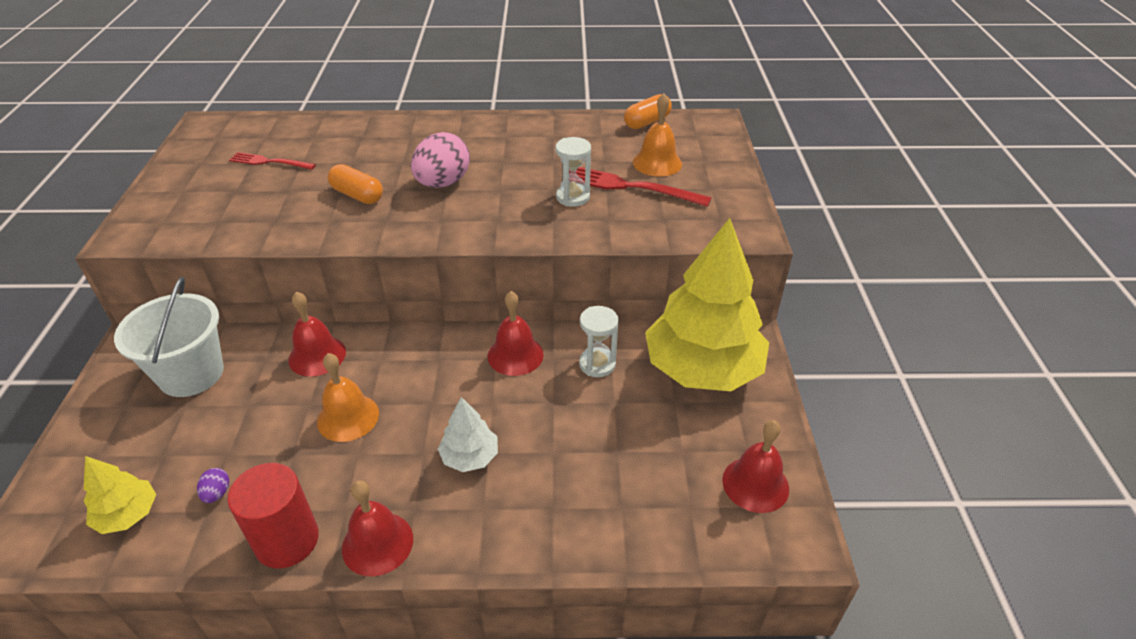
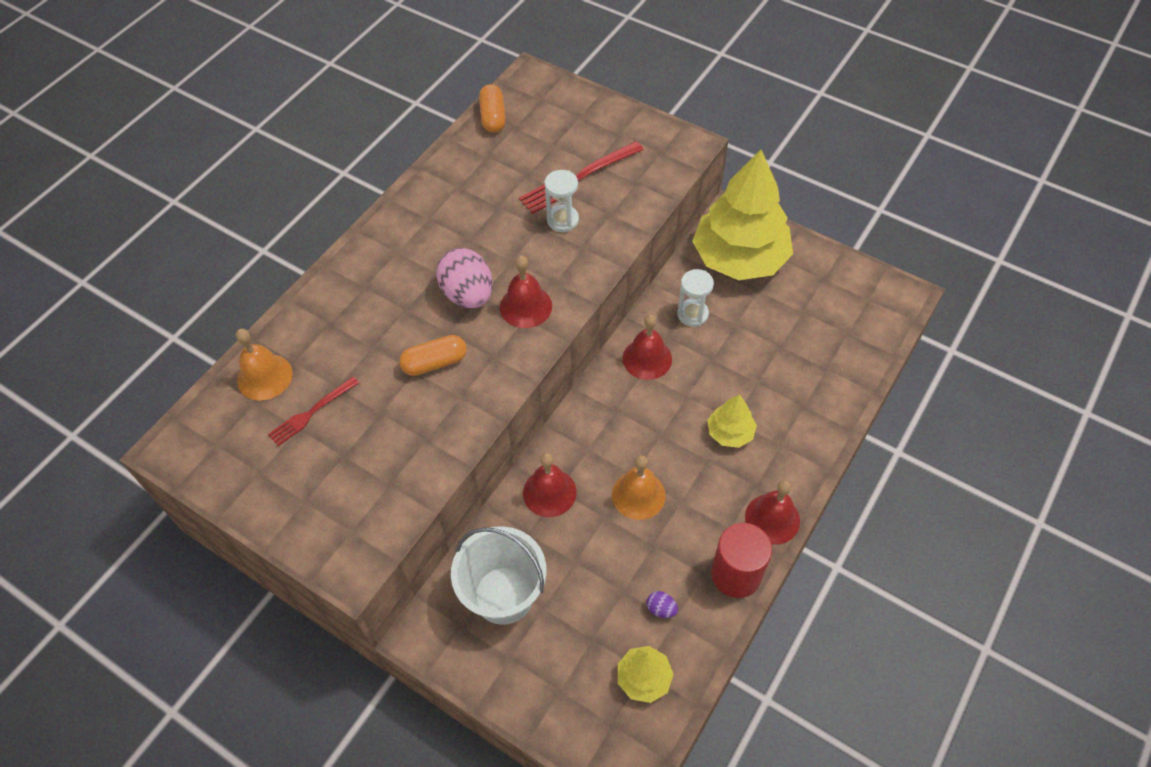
camera: 55 degrees left, 15 degrees up
white tree [438,397,498,472] -> yellow tree [708,394,757,448]
orange bell [633,93,682,176] -> orange bell moved to [236,329,293,401]
red bell [722,420,789,513] -> red bell moved to [500,255,552,328]

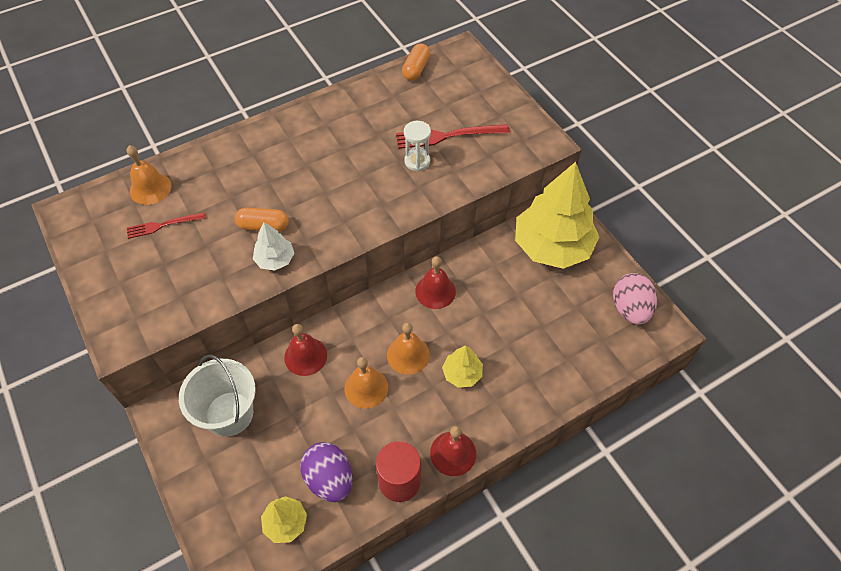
camera: 25 degrees right, 0 degrees up
pink egg [436,248,493,308] -> pink egg moved to [613,273,657,325]
red bell [500,255,552,328] -> none
purple egg [647,591,678,618] -> purple egg [300,442,352,502], size x2.34
white hourglass [677,269,714,327] -> none
none -> white tree [253,222,294,271]
none -> orange bell [387,322,430,375]

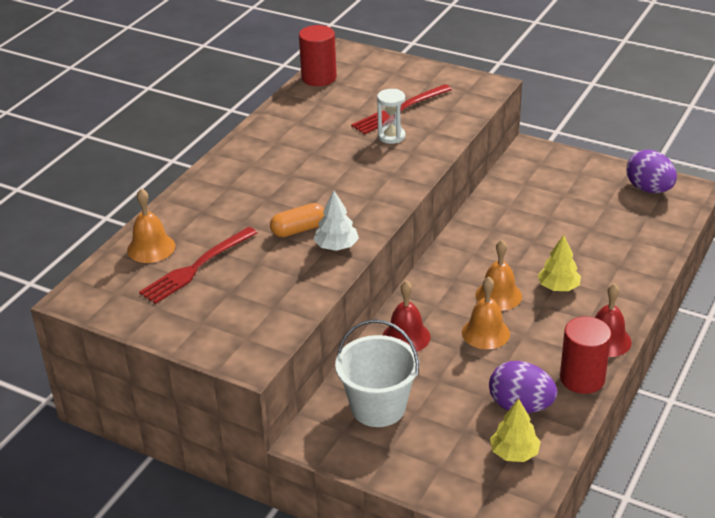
camera: 30 degrees left, 20 degrees down
red fork [127,212,206,239] -> red fork [139,227,257,304], size x1.59
orange capsule [402,43,430,81] -> red cylinder [299,25,337,86]
red bell [415,256,456,309] -> none
yellow tree [515,162,599,269] -> none
pink egg [613,273,657,325] -> purple egg [627,149,677,193]

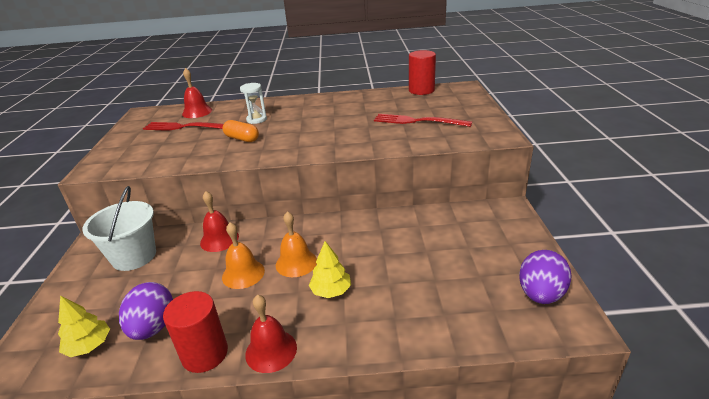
camera: 60 degrees right, 5 degrees down
orange bell [127,188,175,263] -> red bell [182,68,212,118]
white tree [314,191,359,251] -> none
white hourglass [377,89,405,144] -> white hourglass moved to [240,83,267,124]

